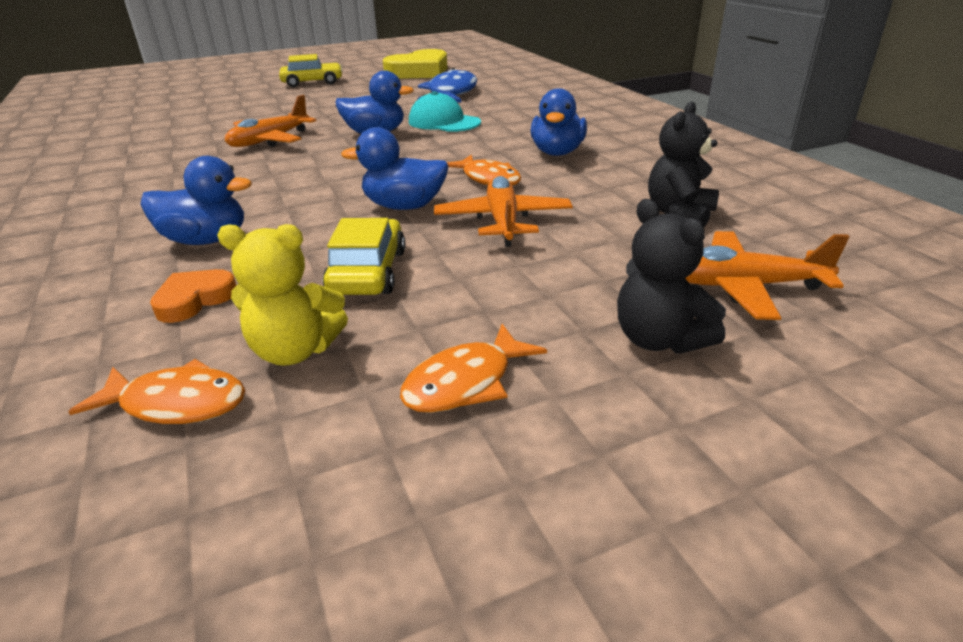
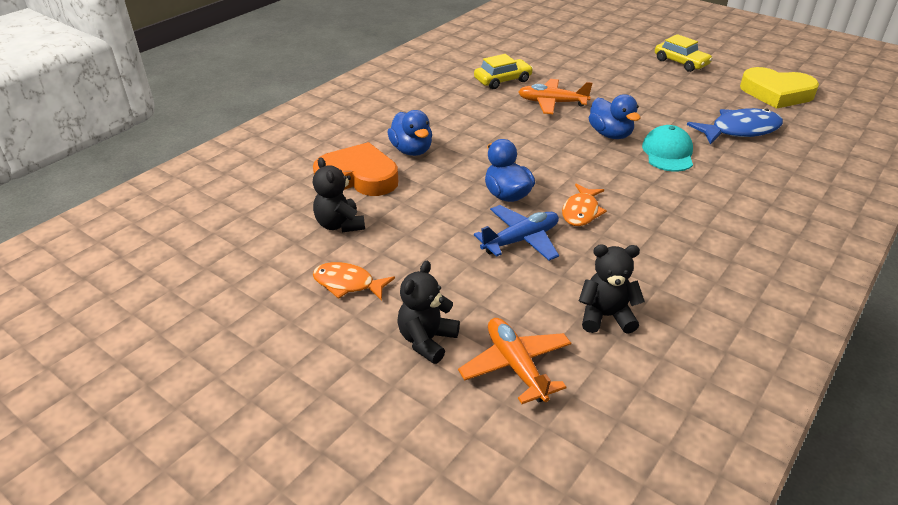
camera: 60 degrees right, 5 degrees up
orange fish [68,359,245,424] -> none
orange heart [150,269,236,323] -> orange heart [313,142,398,196], size x1.99
yellow teddy bear [217,224,348,366] -> black teddy bear [313,157,365,232]
yellow car [323,218,405,295] -> yellow car moved to [474,54,533,89]
orange plane [434,176,573,247] -> blue plane [474,205,559,261]
blue duck [530,88,587,156] -> none

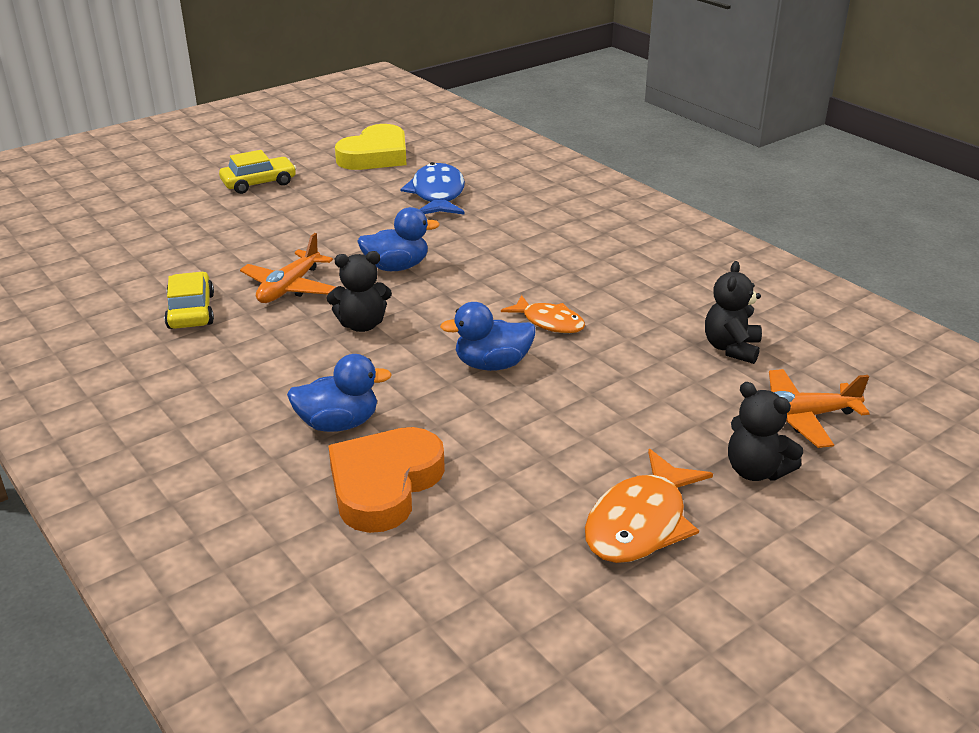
camera: 75 degrees left, 5 degrees down
black teddy bear [313,157,365,232] -> black teddy bear moved to [327,251,392,332]
orange fish [313,262,395,301] -> orange fish [585,449,713,563], size x1.56
blue plane [474,205,559,261] -> none
turquoise cap [642,125,693,172] -> none

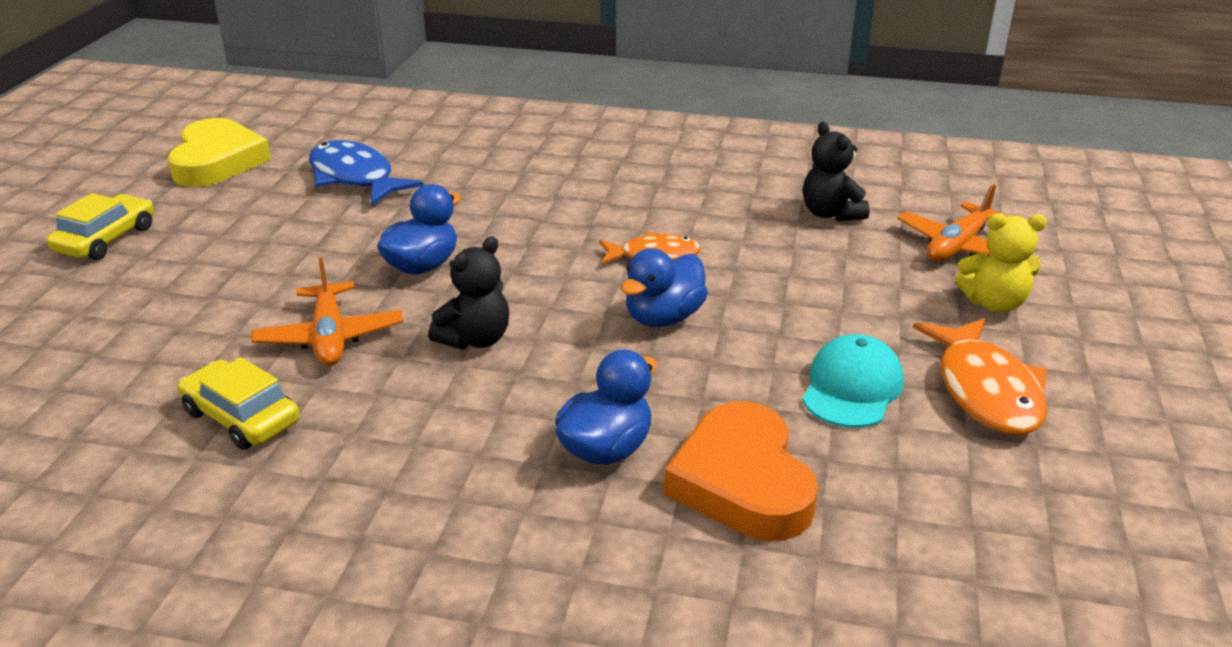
camera: 40 degrees left, 0 degrees up
black teddy bear [728,382,803,481] -> yellow teddy bear [955,213,1047,313]
none -> turquoise cap [802,334,904,428]

